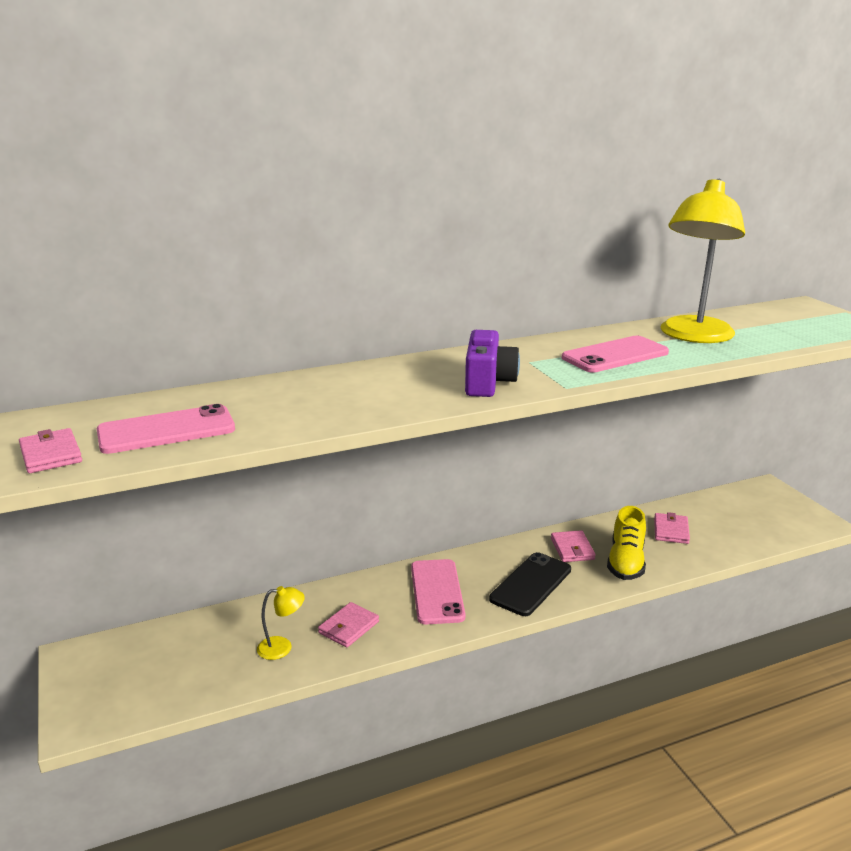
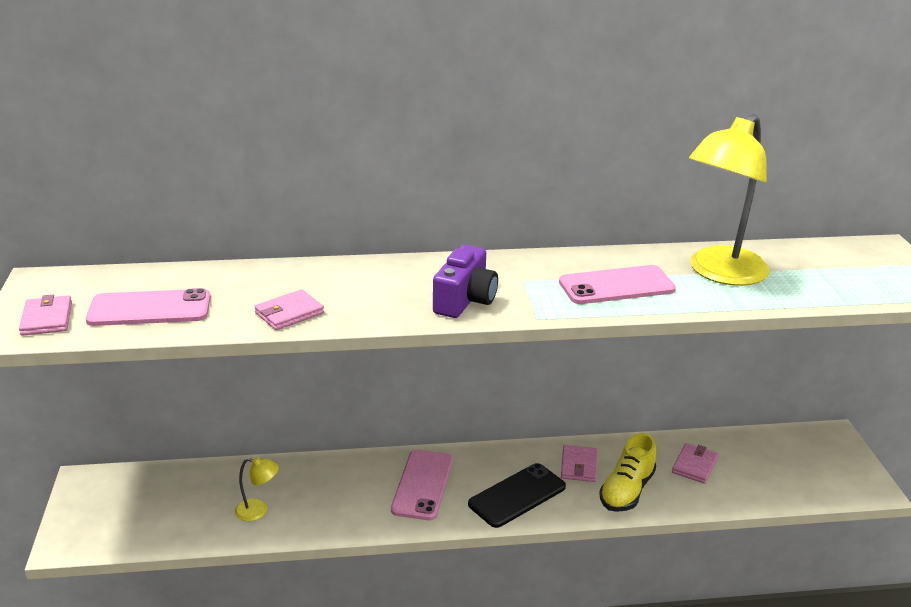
camera: 15 degrees right, 5 degrees up
pink wallet [318,602,379,648] -> pink wallet moved to [254,289,324,330]

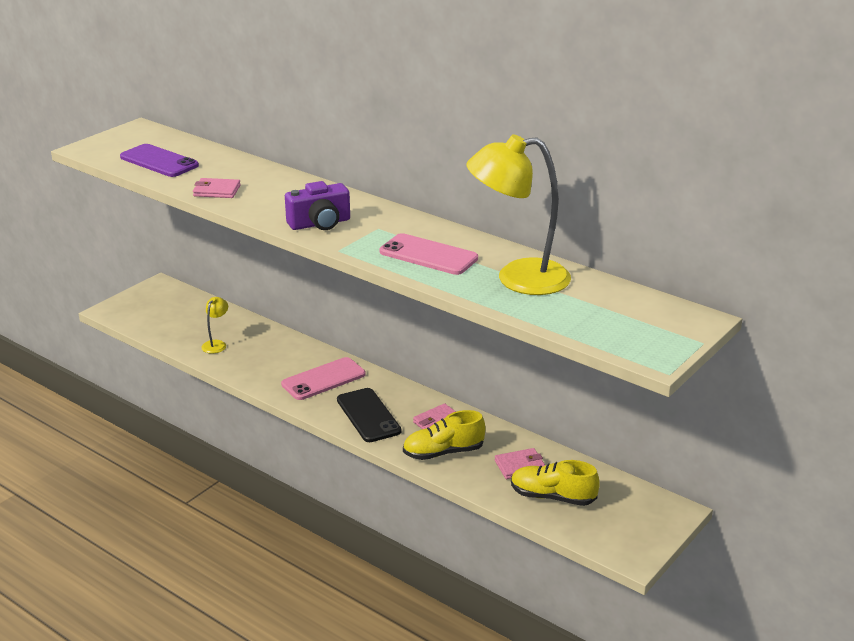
camera: 45 degrees right, 0 degrees up
pink wallet [19,295,72,336] -> none
pink phone [86,288,211,326] -> purple phone [120,144,199,177]
yellow lamp [235,457,279,521] -> yellow lamp turned 120 degrees counterclockwise [201,297,228,354]
black phone [468,463,566,528] -> black phone turned 60 degrees clockwise [337,388,402,442]
none -> yellow shoe [511,460,600,506]

